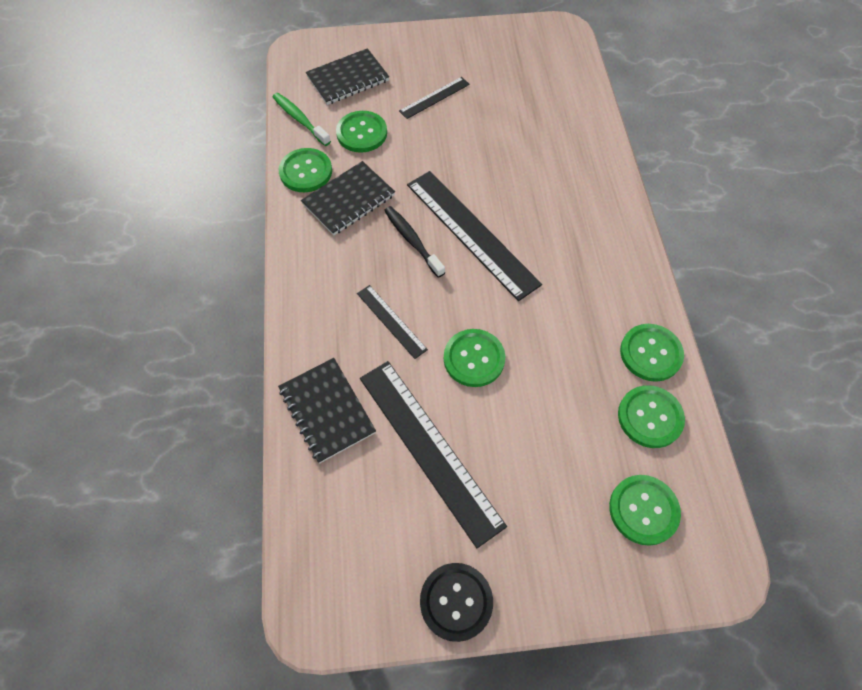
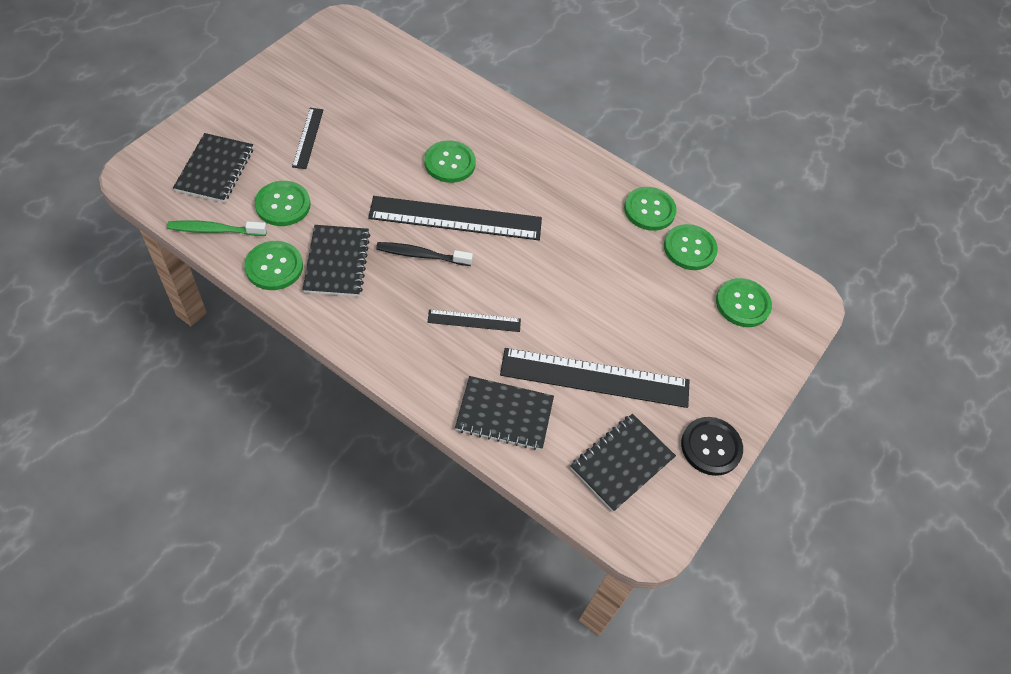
camera: 55 degrees left, 5 degrees down
green button [444,329,505,387] -> green button moved to [424,140,476,183]
none -> black notebook [570,414,676,512]

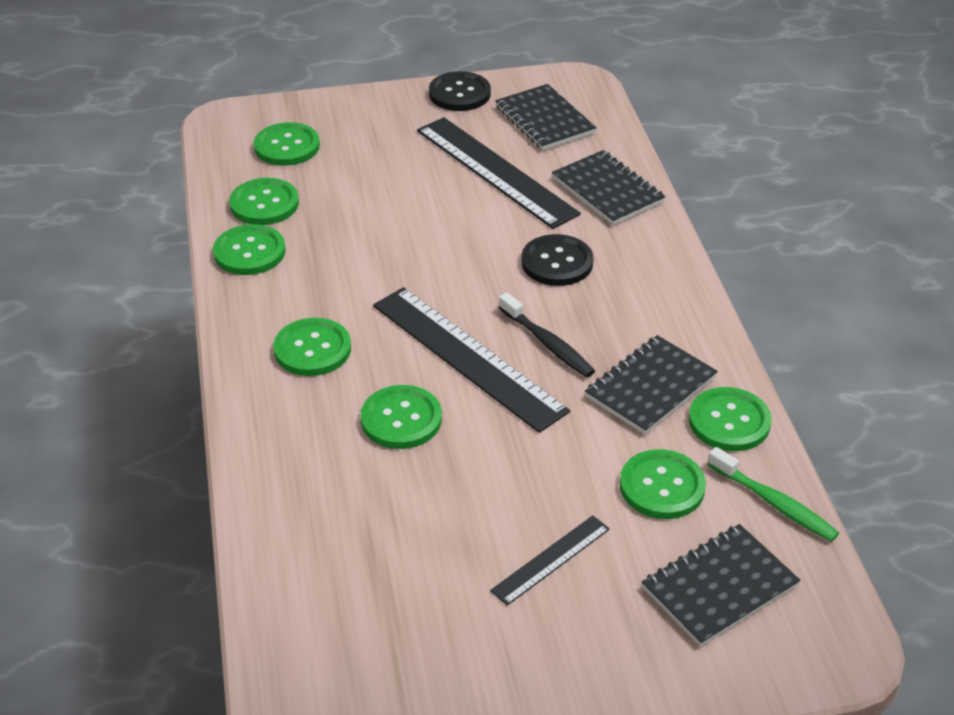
camera: 130 degrees left, 15 degrees down
black ruler [427,309,521,332] -> black button [521,234,594,286]
black notebook [570,414,676,512] -> black notebook turned 60 degrees clockwise [495,84,597,150]
none -> green button [274,318,351,376]

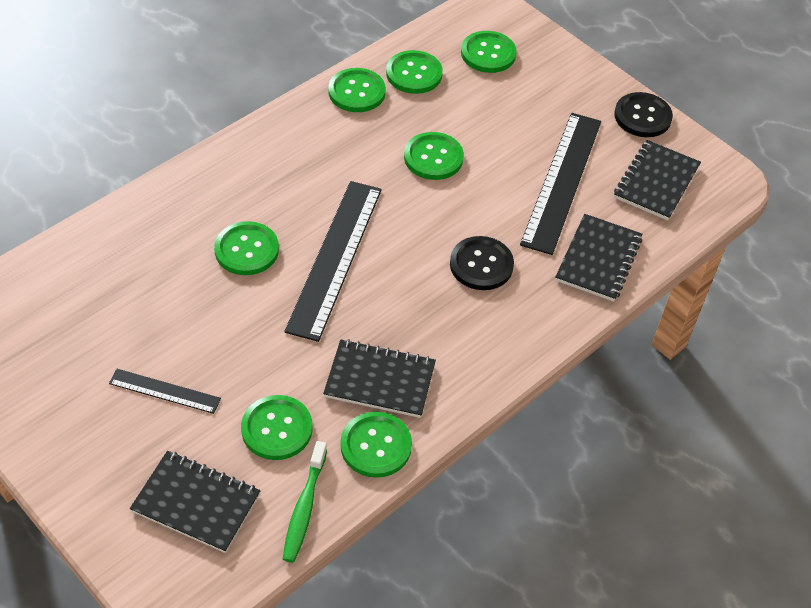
camera: 55 degrees right, 10 degrees up
green button [274,318,351,376] -> green button moved to [404,132,464,180]
black toothbrush [499,293,595,378] -> none

